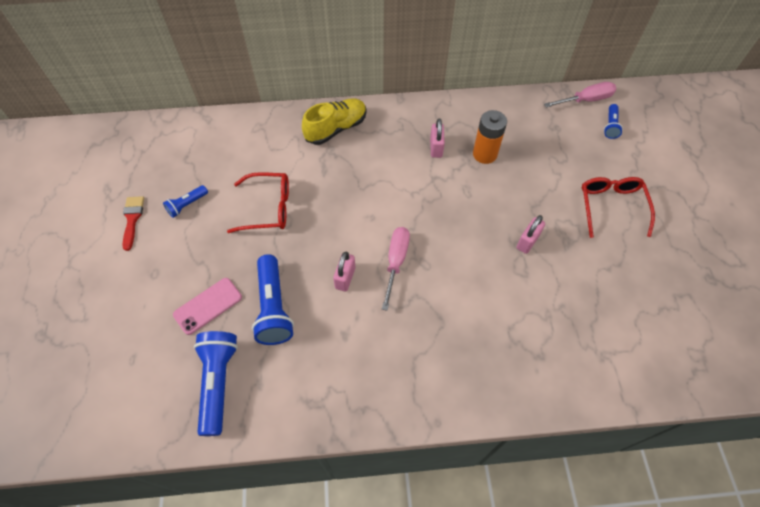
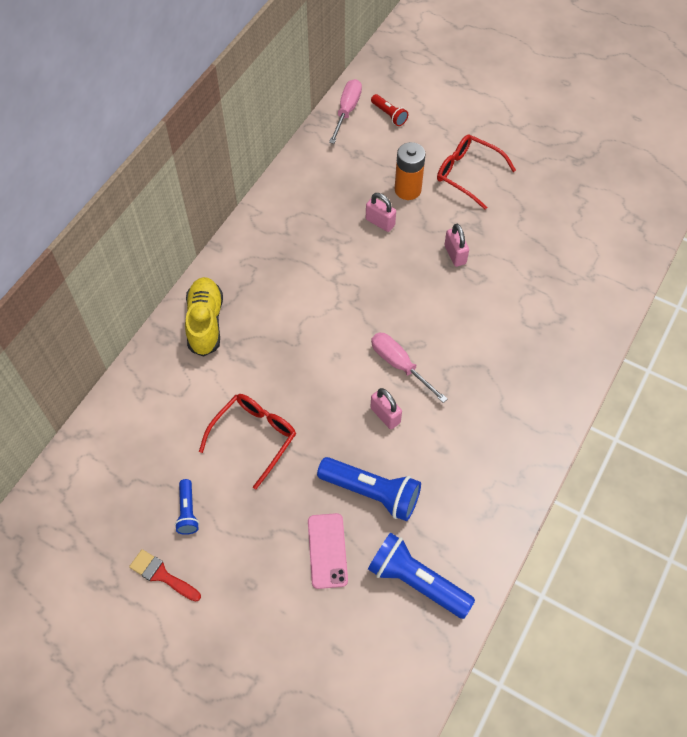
camera: 55 degrees left, 0 degrees up
pink padlock [430,118,445,158] -> pink padlock moved to [366,193,396,232]
orange battery [473,110,507,164] -> orange battery moved to [395,142,426,200]
blue flashlight [604,104,623,139] -> red flashlight [371,94,408,126]

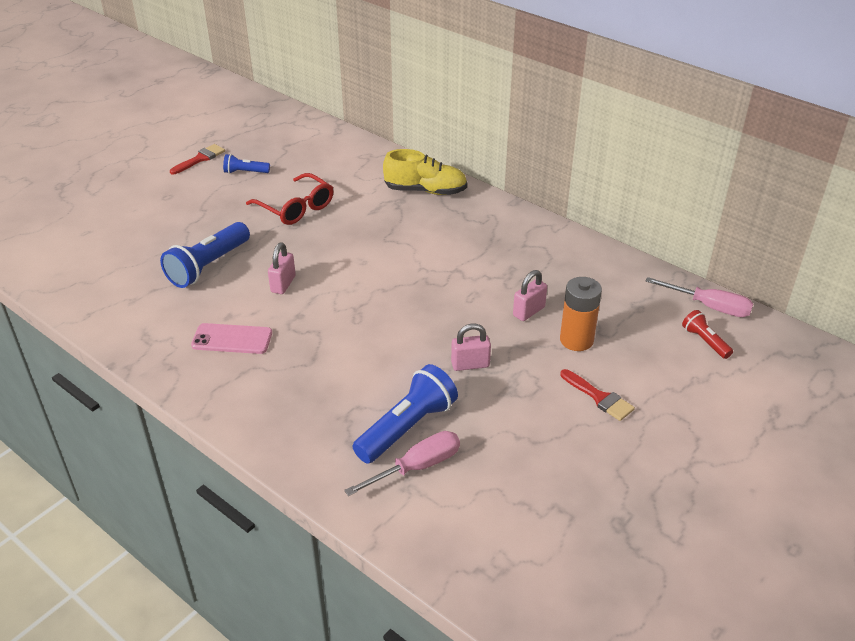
camera: 100 degrees right, 20 degrees down
pink phone [308,513,348,589] -> pink phone moved to [191,323,272,354]
blue flashlight [368,532,475,619] -> blue flashlight moved to [352,364,458,464]
pink padlock [370,388,402,429] -> pink padlock turned 45 degrees counterclockwise [268,242,296,294]
red flashlight [371,94,408,126] -> red flashlight turned 90 degrees clockwise [682,310,733,359]
pink screwdriver [371,333,447,403] -> pink screwdriver moved to [344,431,460,496]
red glasses [437,135,516,210] -> red brush [560,369,635,421]

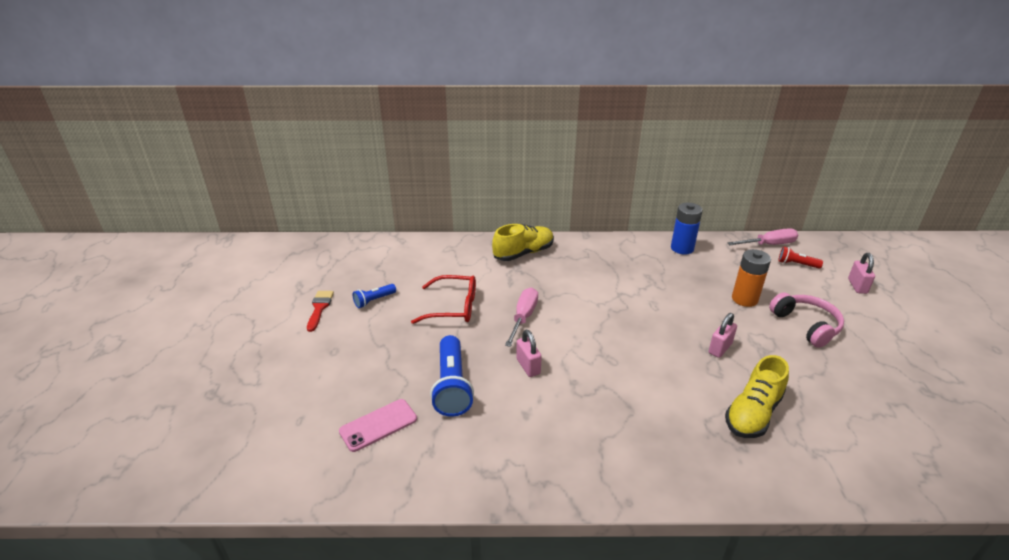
camera: 40 degrees left, 5 degrees down
pink phone [191,323,272,354] -> pink phone moved to [339,399,417,452]
pink screwdriver [344,431,460,496] -> pink screwdriver moved to [505,288,538,347]
blue flashlight [352,364,458,464] -> yellow shoe [725,355,789,438]
pink padlock [513,270,547,321] -> pink padlock moved to [848,253,875,294]
red brush [560,369,635,421] -> pink headphones [769,292,844,348]
none -> blue battery [671,203,702,254]

